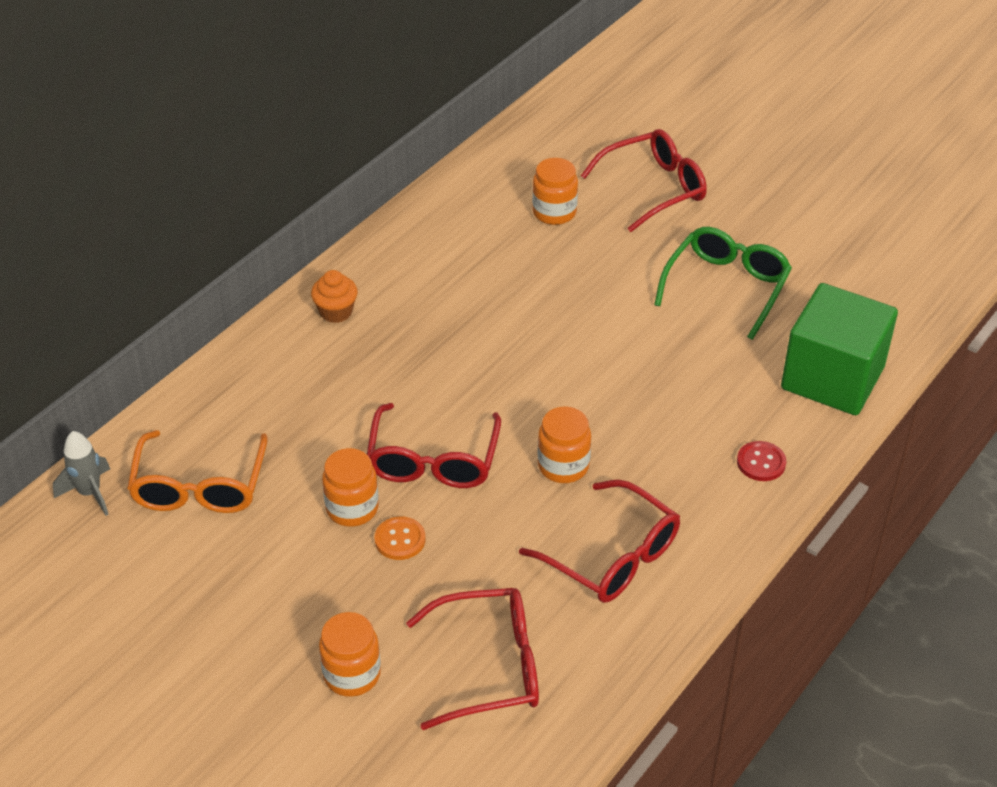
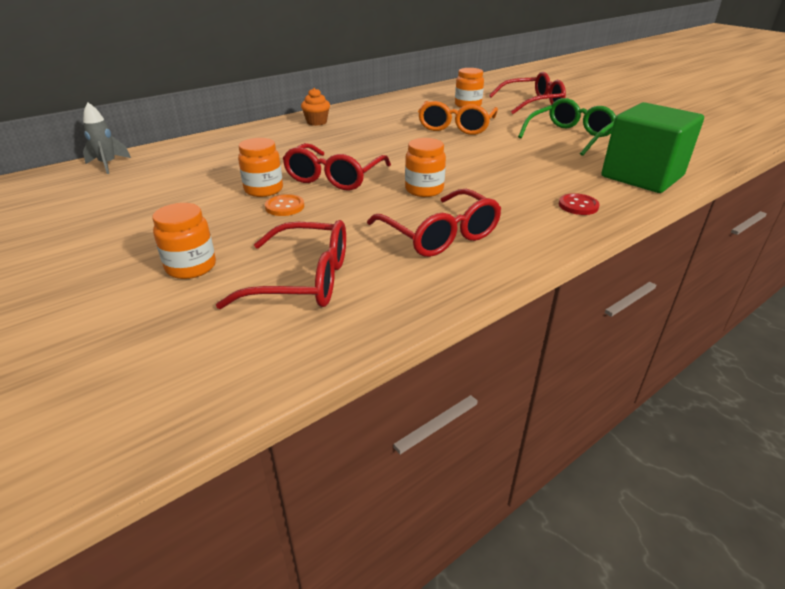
camera: 15 degrees right, 10 degrees down
orange glasses [127,430,268,513] -> orange glasses moved to [418,101,498,135]

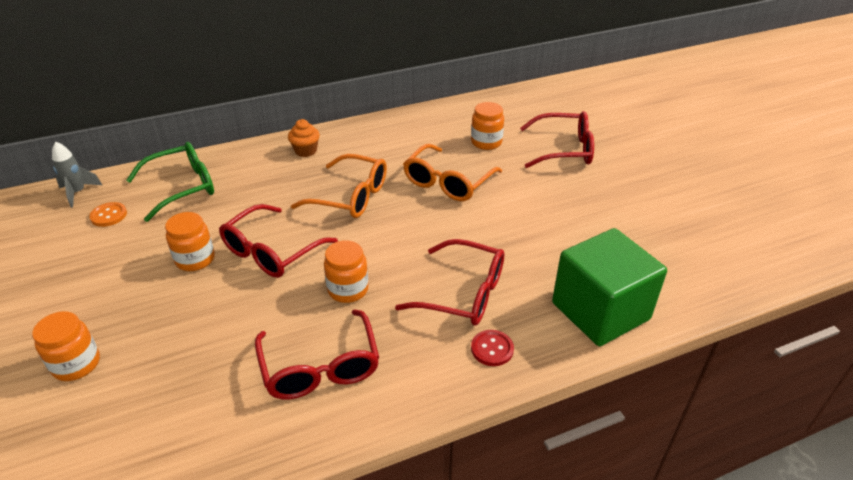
camera: 15 degrees right, 5 degrees up
red glasses [216,220,346,309] -> red glasses moved to [395,239,504,326]
orange button [265,194,304,216] -> orange button moved to [89,202,127,227]
green glasses [518,98,616,156] -> green glasses moved to [126,142,214,222]
none -> orange glasses [291,154,387,218]

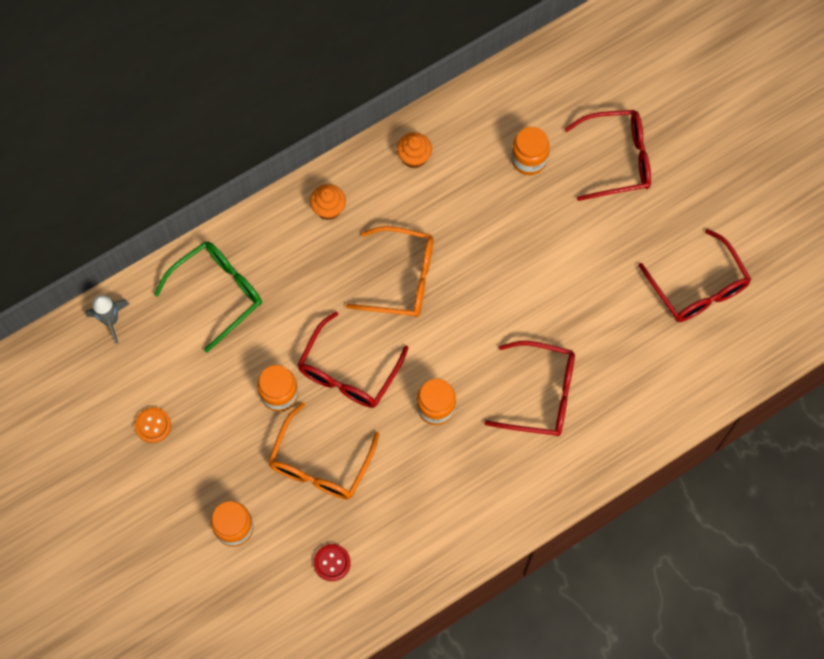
camera: 10 degrees left, 30 degrees up
orange button [89,202,127,227] -> orange button moved to [135,407,171,443]
red glasses [255,309,379,399] -> red glasses moved to [638,229,751,322]
orange glasses [403,144,502,201] -> orange glasses moved to [268,402,379,499]
red button [471,330,514,366] -> red button moved to [314,544,351,581]
green cube [552,228,667,346] -> none
none -> orange cupcake [397,132,432,168]

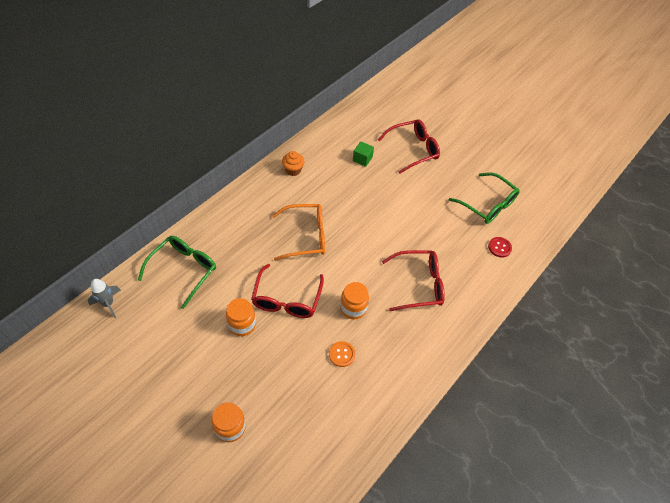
camera: 20 degrees left, 15 degrees down
orange button [135,407,171,443] -> orange button moved to [329,341,355,367]
orange glasses [268,402,379,499] -> none
orange cupcake [310,184,346,220] -> none
red button [314,544,351,581] -> red button moved to [488,237,512,258]
orange jar [511,127,550,175] -> green cube [353,142,374,167]
red glasses [638,229,751,322] -> green glasses [449,172,520,224]

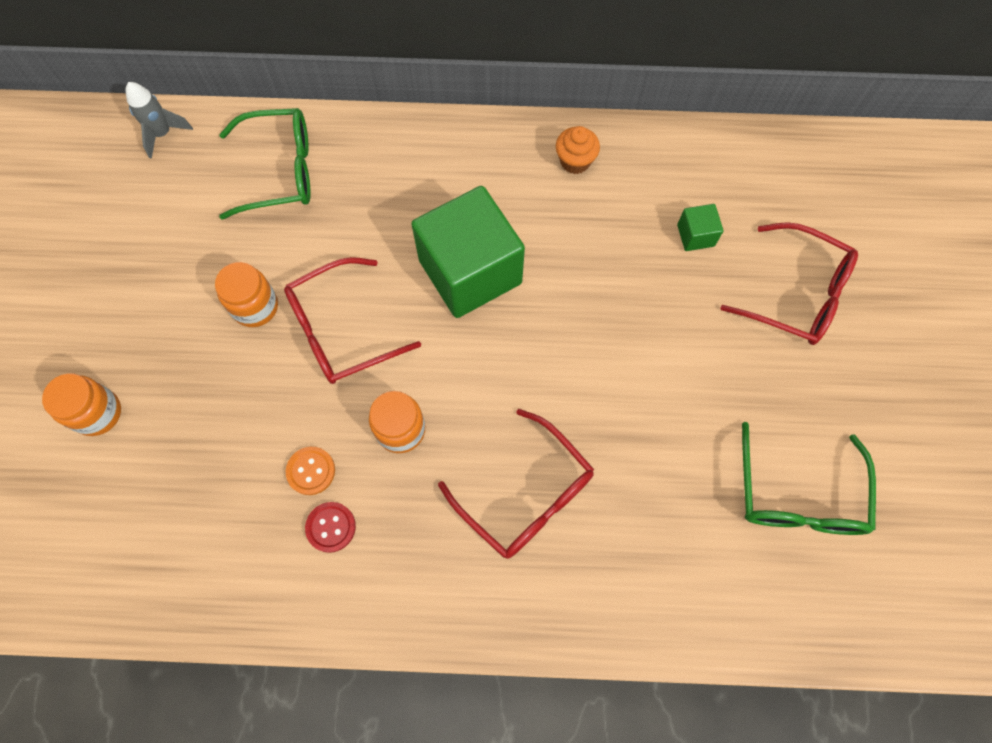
camera: 55 degrees right, 15 degrees up
orange glasses [272,204,325,261] -> green cube [411,186,525,318]
red button [488,237,512,258] -> red button moved to [305,502,356,553]

